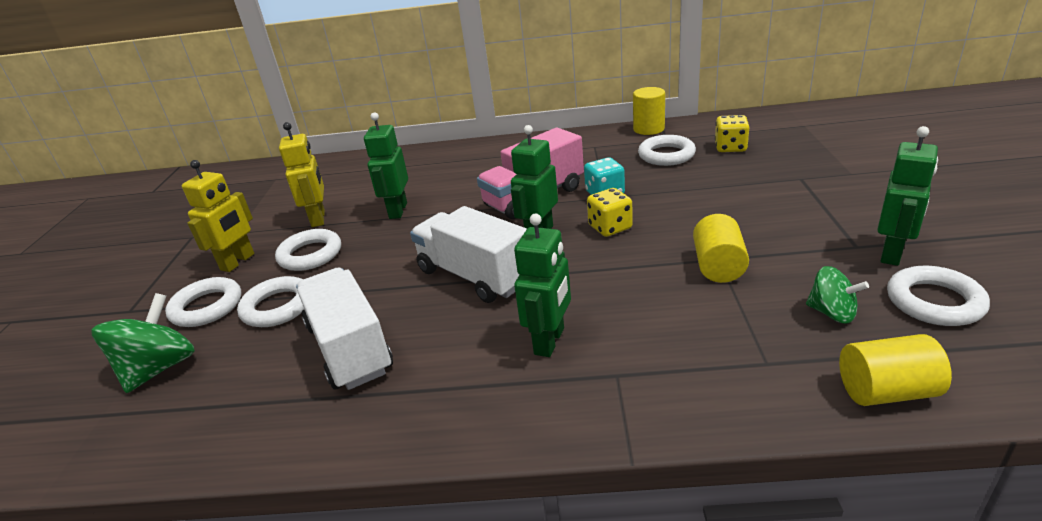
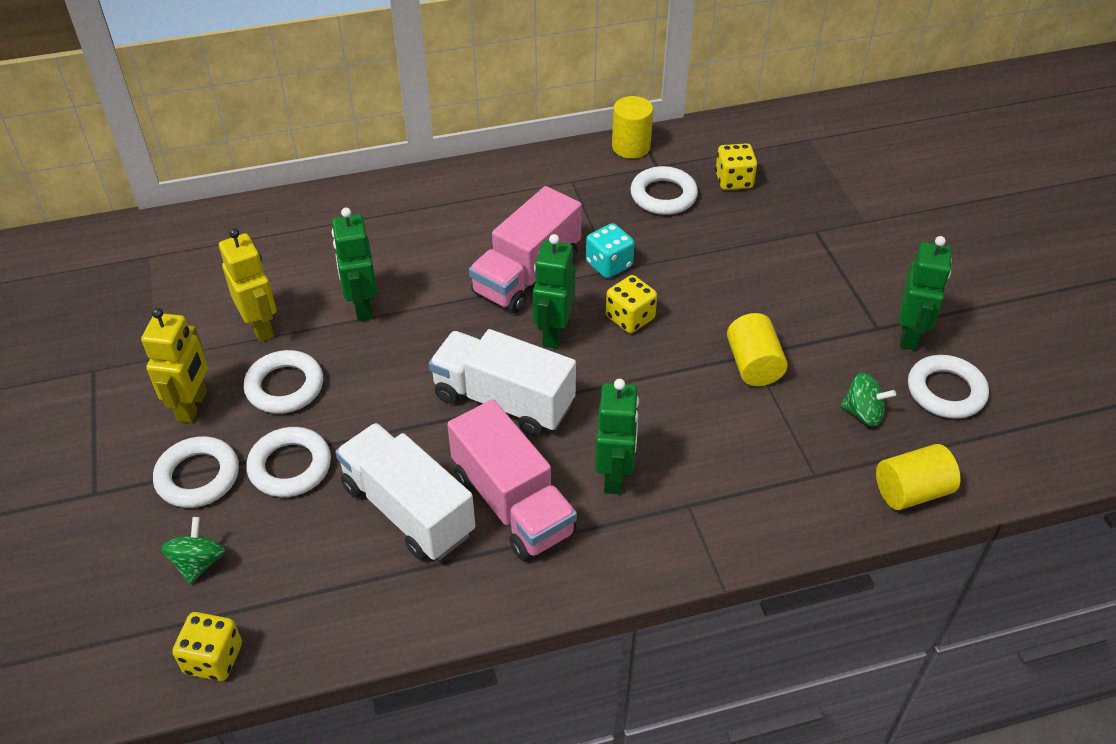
camera: 20 degrees left, 15 degrees up
green spinning top [91,293,195,393] -> green spinning top [161,517,225,584], size x0.61
none -> yellow dice [172,612,242,681]
none -> pink truck [447,399,577,561]

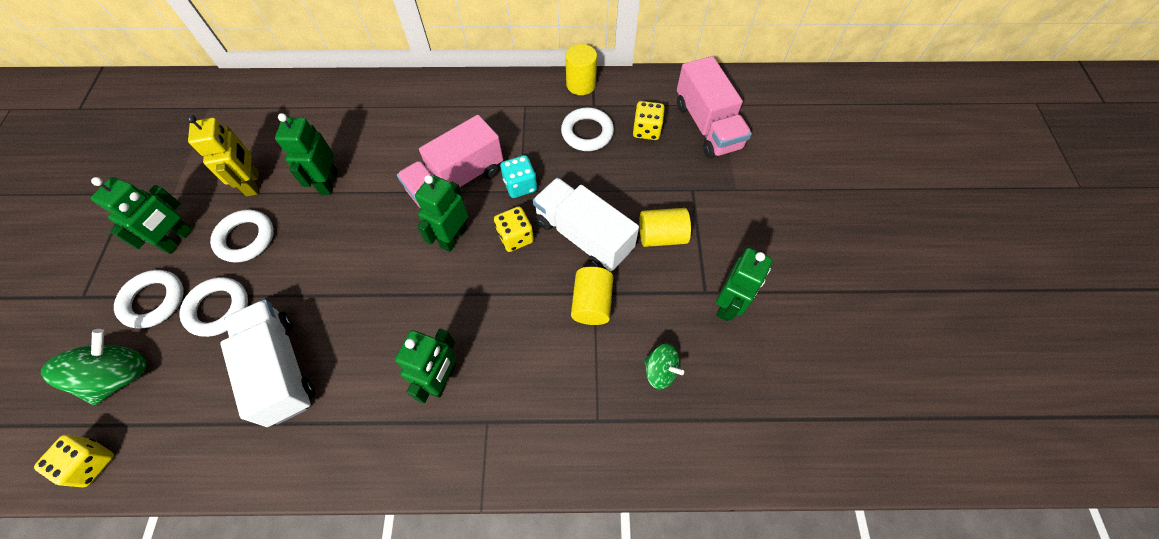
camera: 15 degrees right, 15 degrees up
yellow robot [141,308,208,423] -> green robot [91,177,193,254]
green spinning top [161,517,225,584] -> green spinning top [41,329,147,405], size x1.63
white truck [429,329,576,436] -> white truck moved to [533,178,639,271]
pink truck [447,399,577,561] -> pink truck moved to [677,56,752,158]
yellow cylinder [876,444,960,510] -> yellow cylinder moved to [639,208,691,247]
white ring [908,355,989,419] -> none

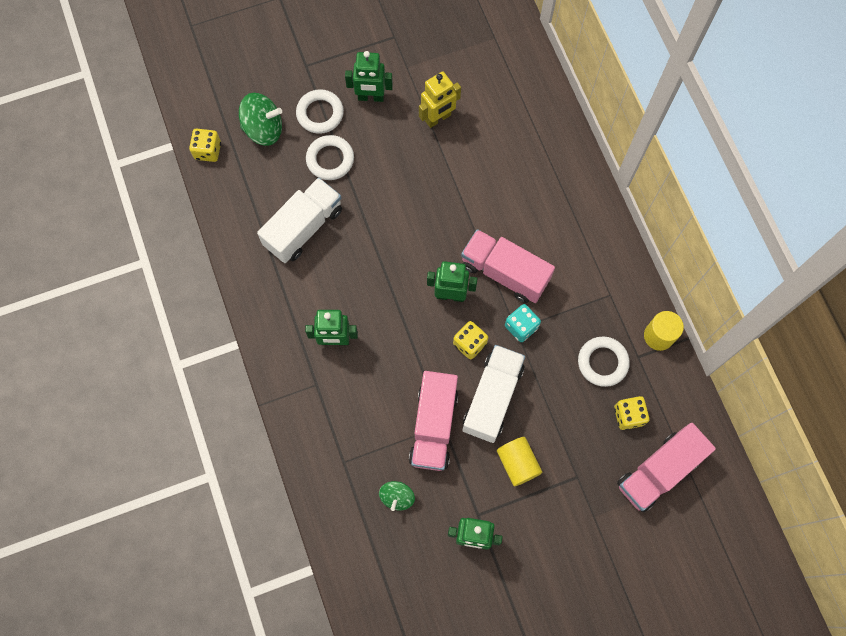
camera: 70 degrees right, 10 degrees up
white ring [210,210,274,263] -> none
green robot [275,113,338,195] -> none
yellow cylinder [571,267,613,325] -> pink truck [409,371,458,471]

